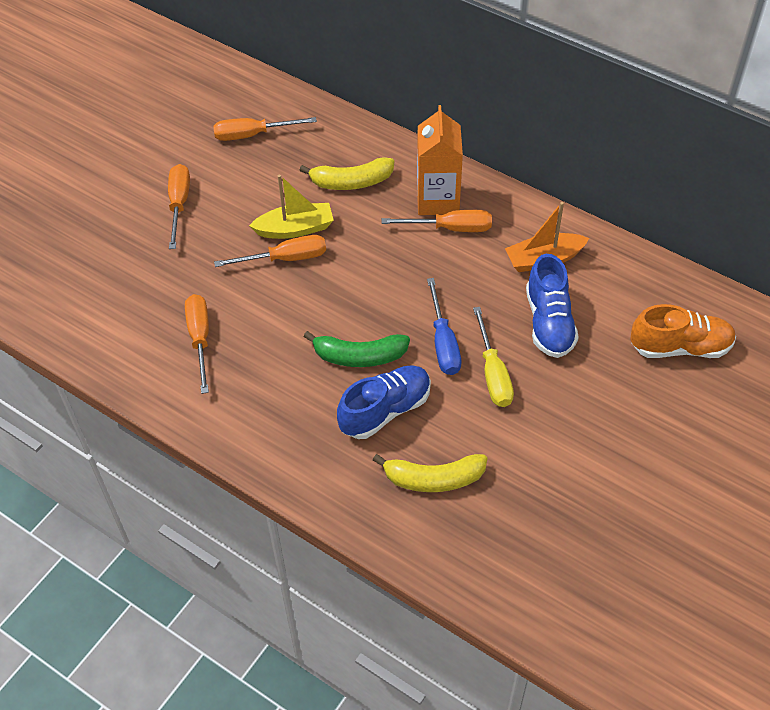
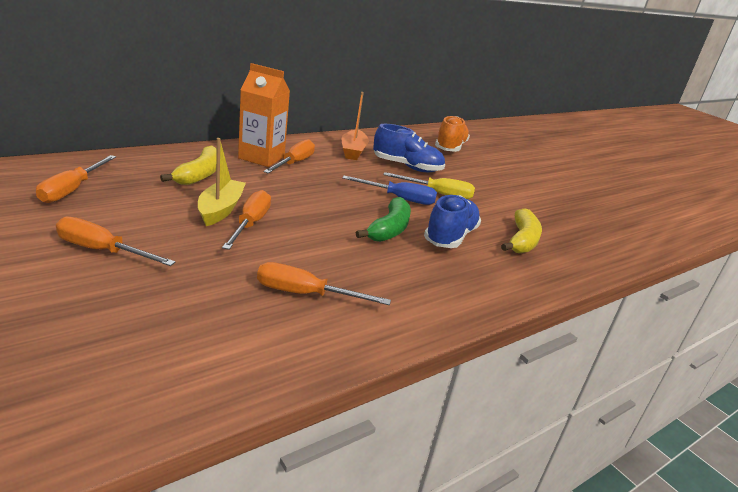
camera: 75 degrees left, 25 degrees down
blue shoe [337,366,431,439] -> blue shoe turned 45 degrees clockwise [424,195,481,248]

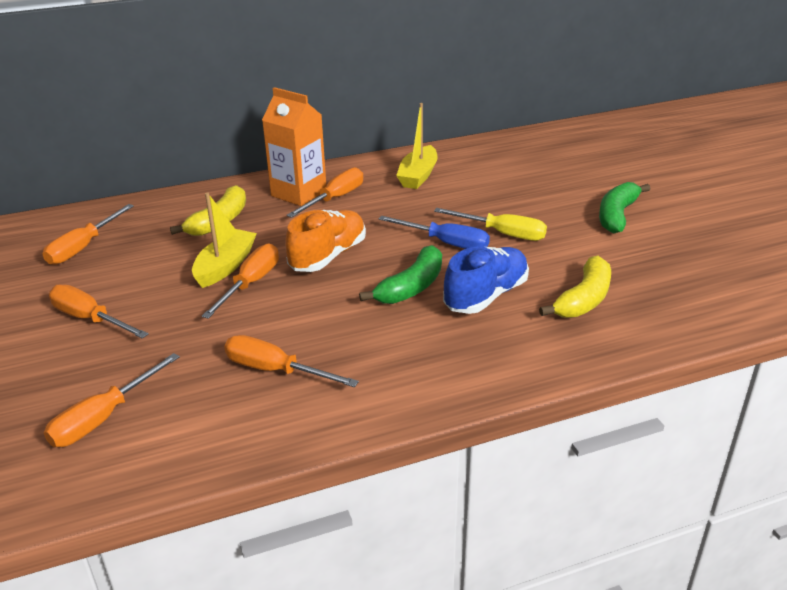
camera: 20 degrees right, 5 degrees up
orange boat [341,92,369,160] -> yellow boat [396,103,437,189]
blue shoe [373,124,445,172] -> none
orange shoe [435,116,470,152] -> orange shoe moved to [285,210,366,272]
none -> orange screwdriver [44,353,180,447]
none -> green banana [599,182,650,233]

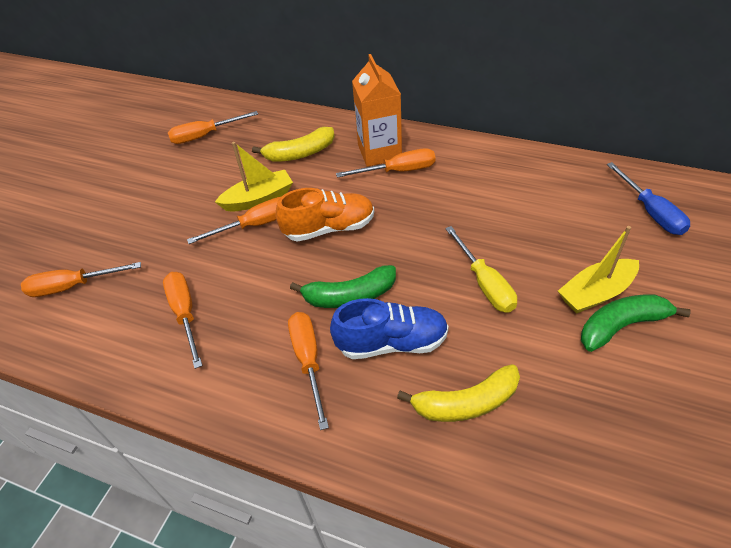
camera: 45 degrees right, 15 degrees up
orange screwdriver [49,284,149,339] -> orange screwdriver moved to [288,312,329,430]
blue screwdriver [378,216,490,249] -> blue screwdriver moved to [607,162,690,235]
yellow boat [396,103,437,189] -> yellow boat moved to [558,226,639,313]

